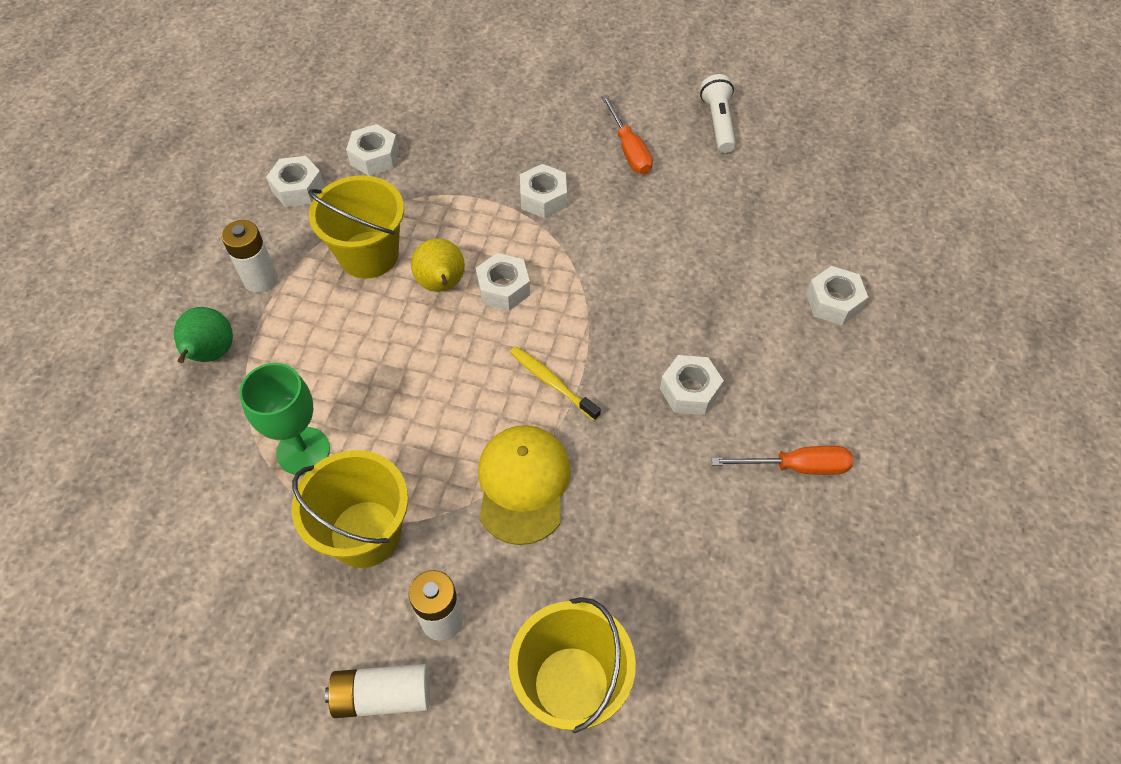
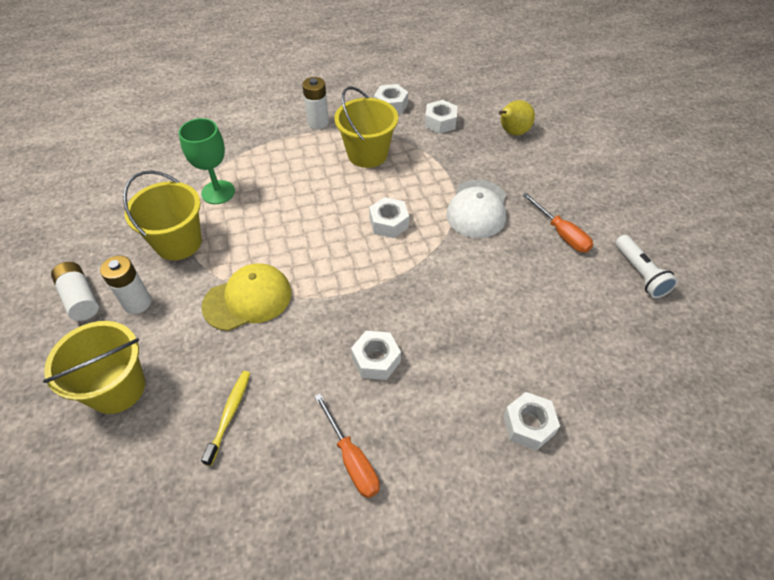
camera: 60 degrees right, 5 degrees down
green pear [174,307,233,363] -> none
yellow pear [411,238,465,292] -> yellow pear moved to [499,100,535,135]
yellow toothbrush [510,346,601,421] -> yellow toothbrush moved to [201,371,250,466]
white nut [520,164,567,218] -> white cap [446,180,506,238]
orange screwdriver [602,95,653,174] -> orange screwdriver turned 75 degrees counterclockwise [522,193,593,253]
white flashlight [700,74,736,153] -> white flashlight turned 105 degrees clockwise [615,235,678,298]

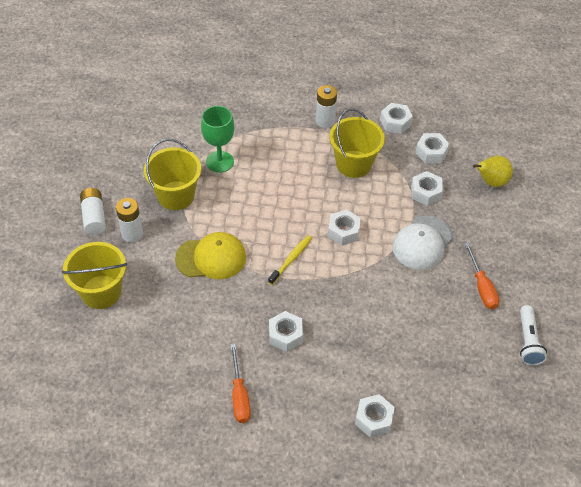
camera: 20 degrees right, 0 degrees up
yellow toothbrush [201,371,250,466] -> yellow toothbrush moved to [268,235,312,285]
none -> white nut [411,171,444,206]

